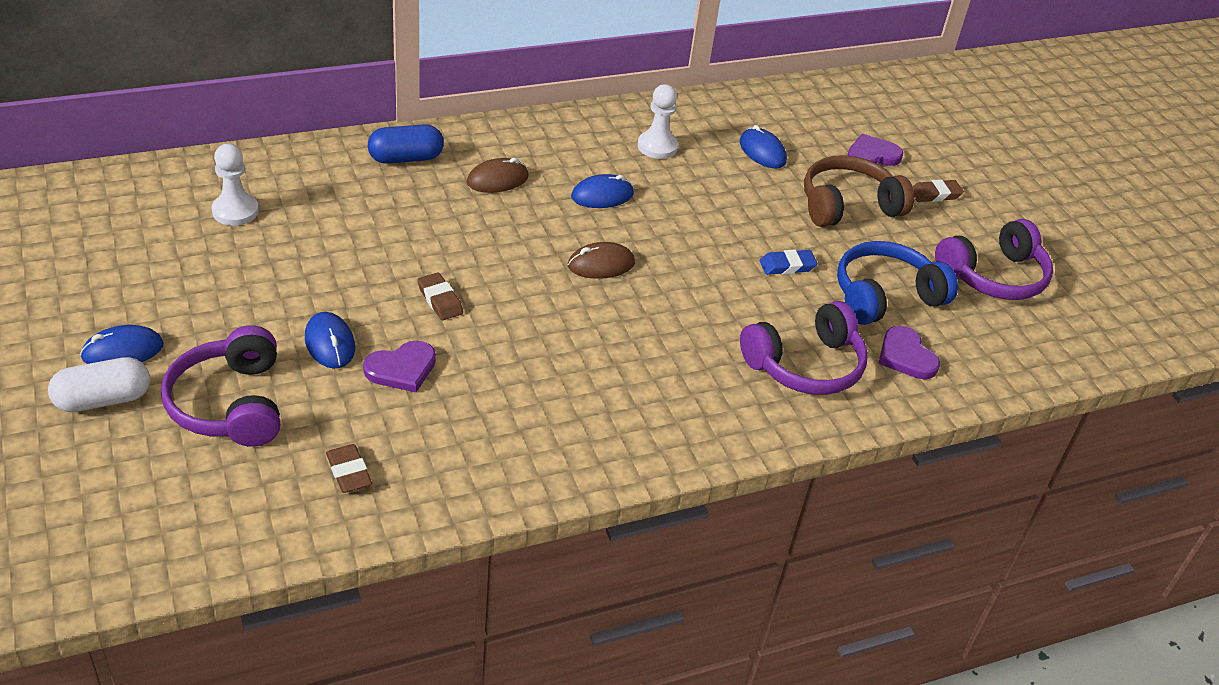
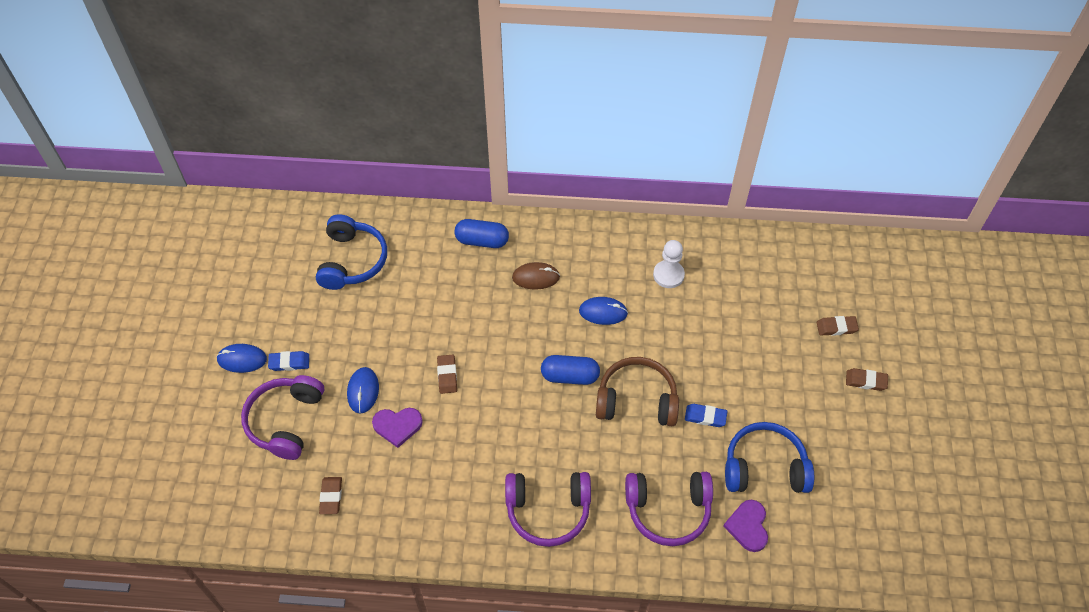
camera: 30 degrees right, 15 degrees up
white capsule [48,357,150,412] -> none
white pawn [212,144,259,226] -> blue headphones [316,214,387,290]
brown mouse [568,242,635,279] -> blue capsule [541,355,600,385]
blue mouse [740,125,787,169] -> none
brown headphones [804,155,914,227] -> brown headphones moved to [596,357,679,426]
purple heart [847,134,903,166] -> brown eraser [817,316,859,336]
purple headphones [935,219,1053,300] -> purple headphones moved to [505,472,591,547]
none -> blue eraser [268,351,309,371]

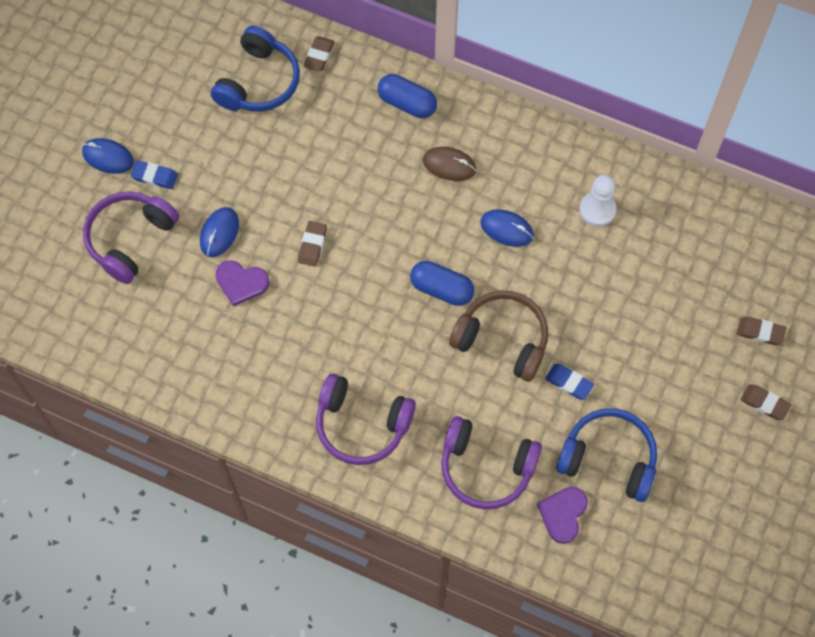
camera: 20 degrees right, 10 degrees up
brown eraser [319,477,342,514] -> brown eraser moved to [303,36,334,72]

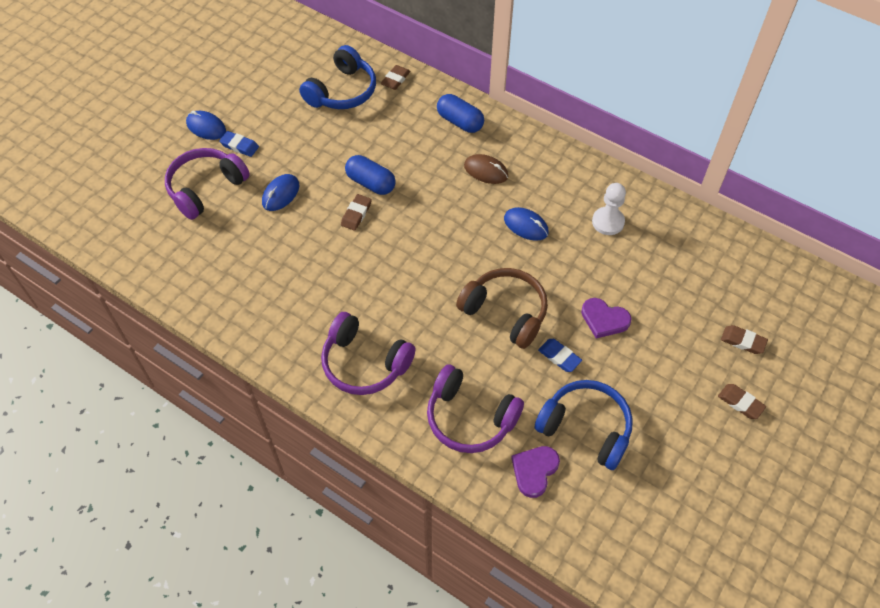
camera: 10 degrees right, 10 degrees down
purple heart [215,260,270,306] -> purple heart moved to [581,298,632,339]
blue capsule [410,261,474,306] -> blue capsule moved to [345,155,396,195]

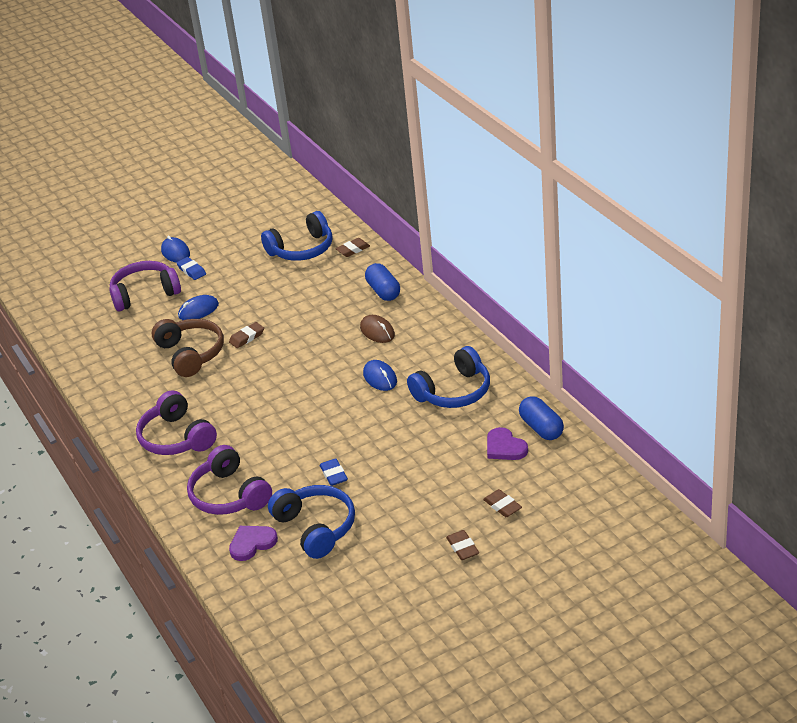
camera: 30 degrees right, 20 degrees down
blue capsule [345,155,396,195] -> blue capsule moved to [519,396,564,440]
brown headphones [456,268,548,349] -> brown headphones moved to [152,319,224,377]
purple heart [581,298,632,339] -> purple heart moved to [487,427,528,460]
white pawn [592,183,626,235] -> blue headphones [407,346,490,408]

